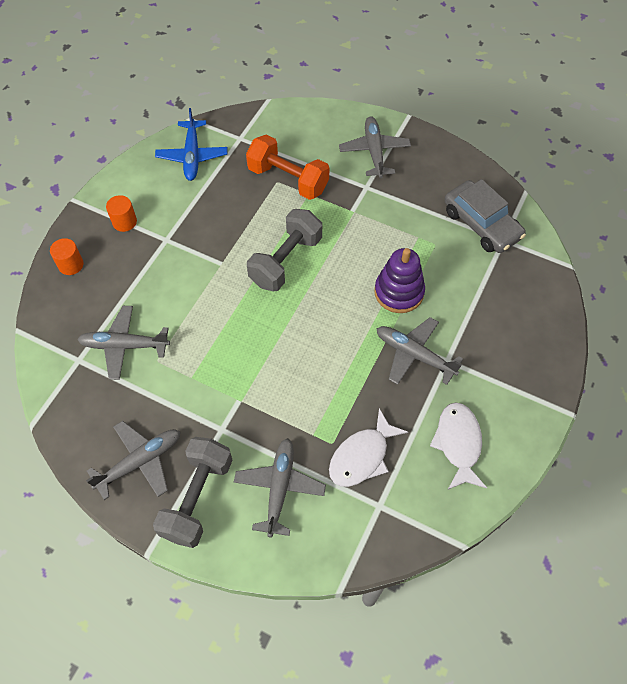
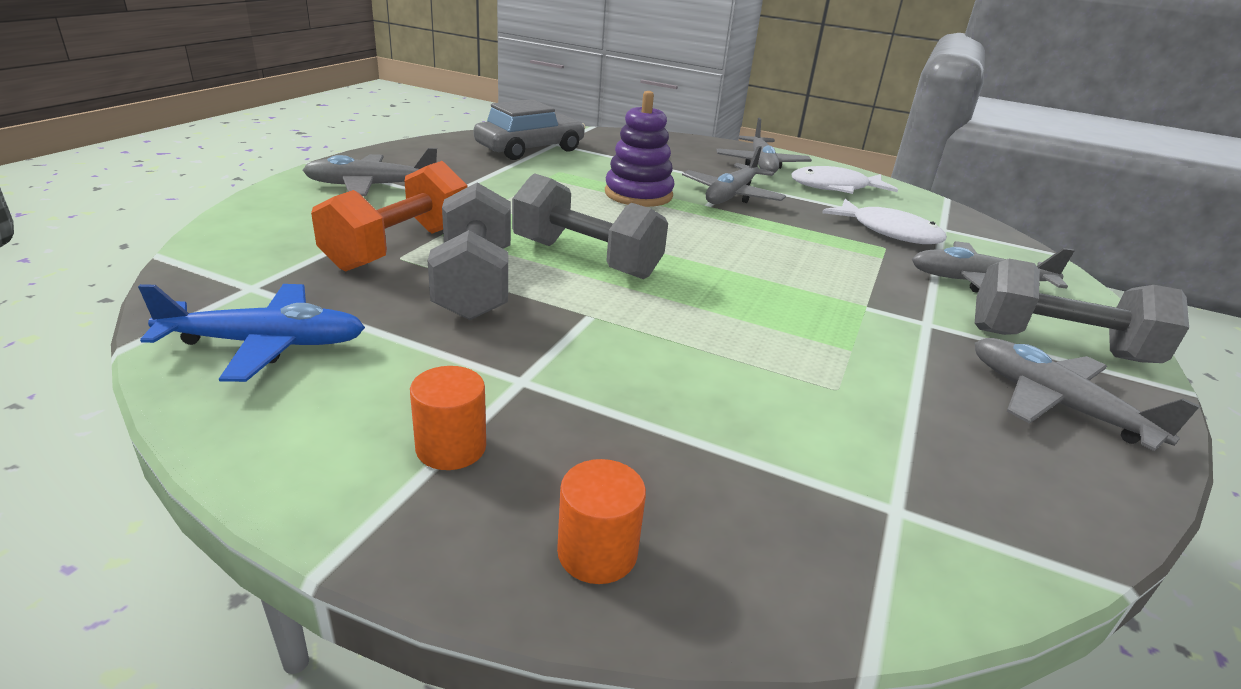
camera: 95 degrees left, 30 degrees down
grey plane [77,306,170,380] -> grey plane moved to [716,118,812,173]
none -> grey dumbbell [428,183,511,320]

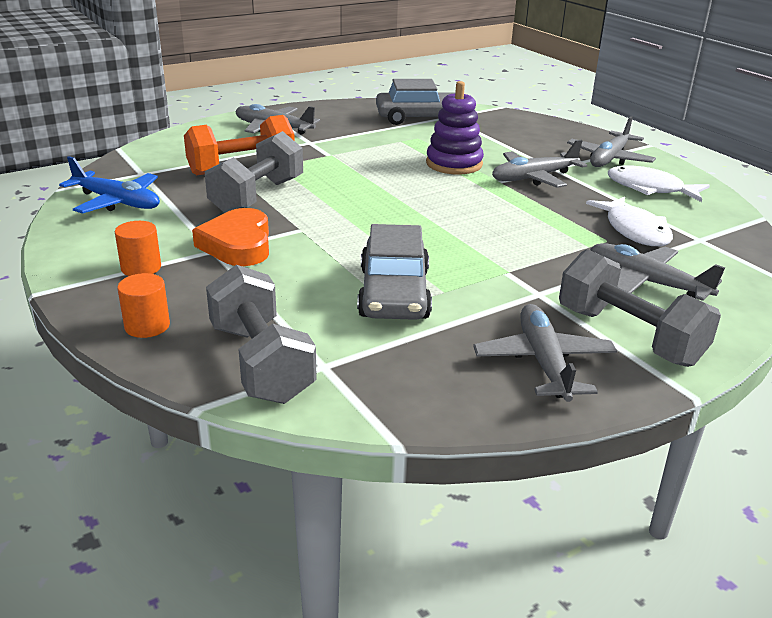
camera: 35 degrees right, 0 degrees up
grey dumbbell [512,173,668,279] -> grey dumbbell moved to [206,265,317,404]
none -> orange heart [192,208,269,266]
none -> grey car [357,224,432,320]

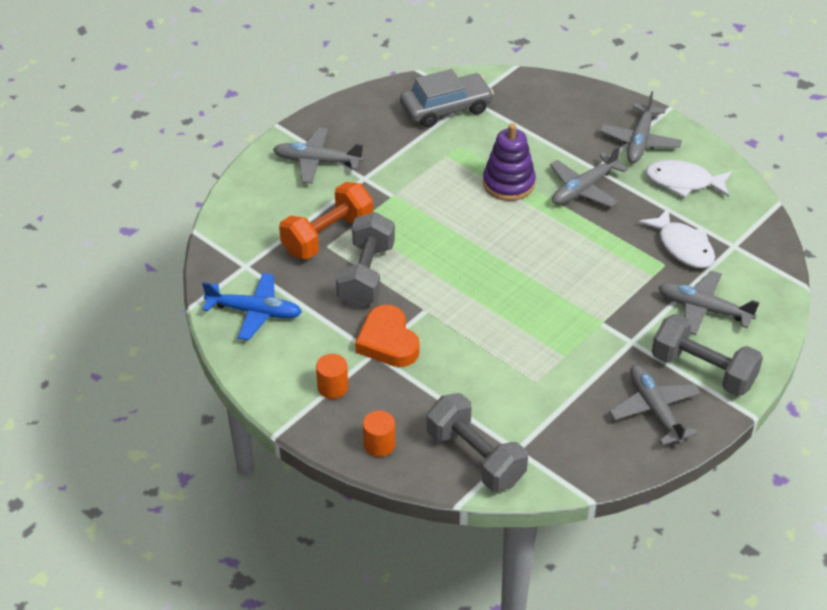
camera: 15 degrees left, 15 degrees up
grey car [357,224,432,320] -> none

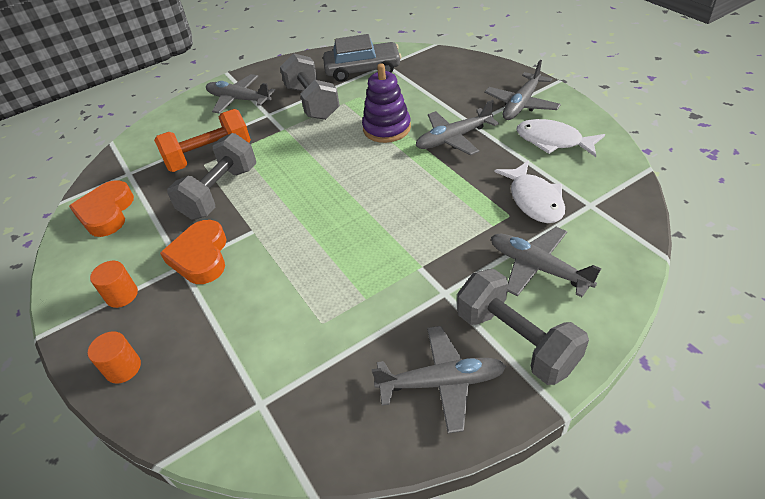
camera: 20 degrees right, 0 degrees up
blue plane [202,273,302,340] -> orange heart [69,180,134,237]
grey dumbbell [427,393,528,492] -> grey dumbbell moved to [280,53,340,120]
grey plane [609,365,701,446] -> grey plane turned 90 degrees clockwise [372,326,506,433]

